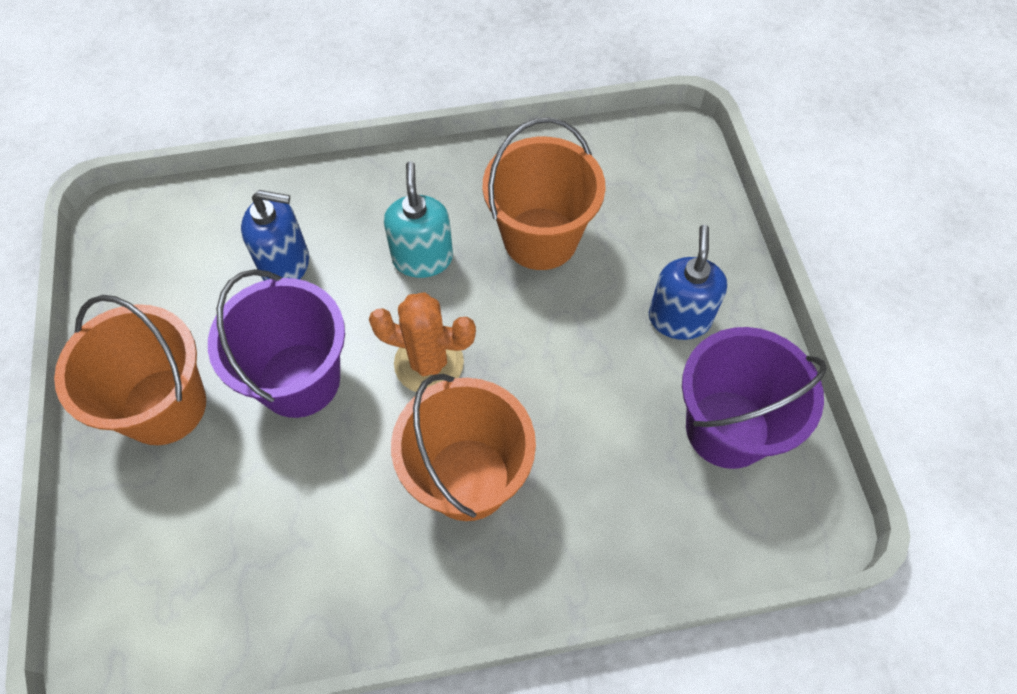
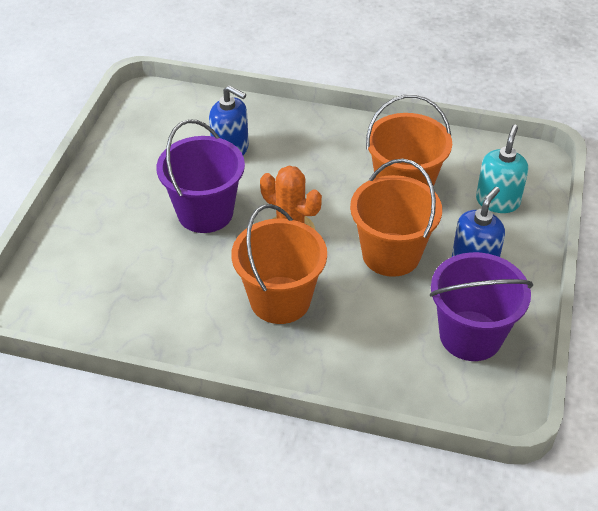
camera: 25 degrees right, 15 degrees down
orange bucket [54,295,206,445] -> orange bucket moved to [350,159,442,277]
turquoise soap dispenser [384,161,453,278] -> turquoise soap dispenser moved to [476,124,528,213]

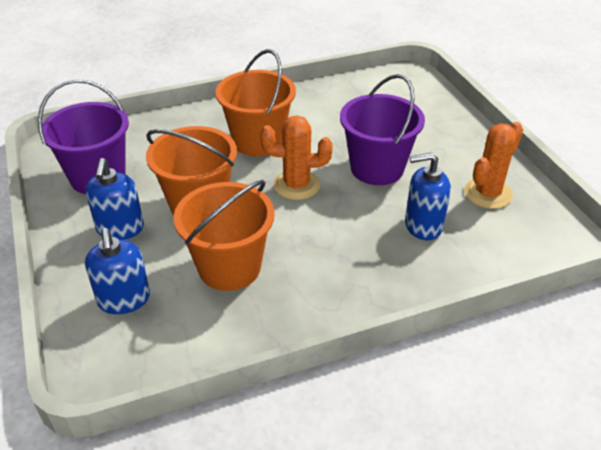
camera: 145 degrees right, 5 degrees down
turquoise soap dispenser [476,124,528,213] -> blue soap dispenser [85,228,150,314]
none -> orange cactus [464,122,523,209]

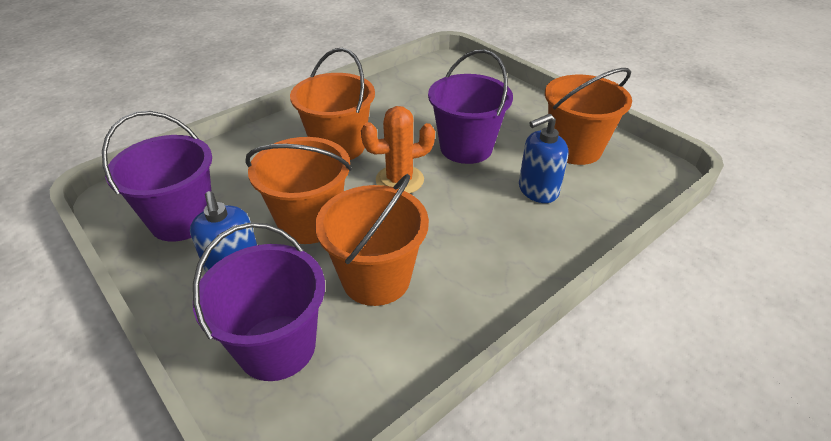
camera: 20 degrees left, 0 degrees up
blue soap dispenser [85,228,150,314] -> purple bucket [193,222,325,381]
orange cactus [464,122,523,209] -> orange bucket [545,68,632,165]

